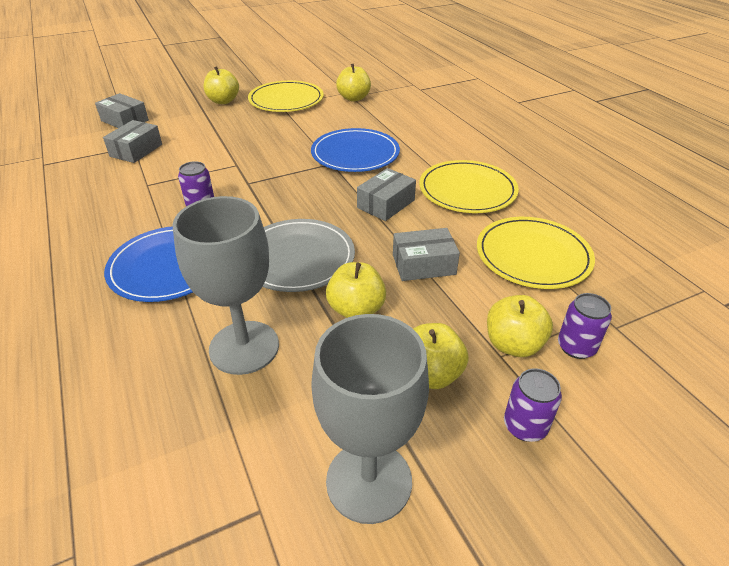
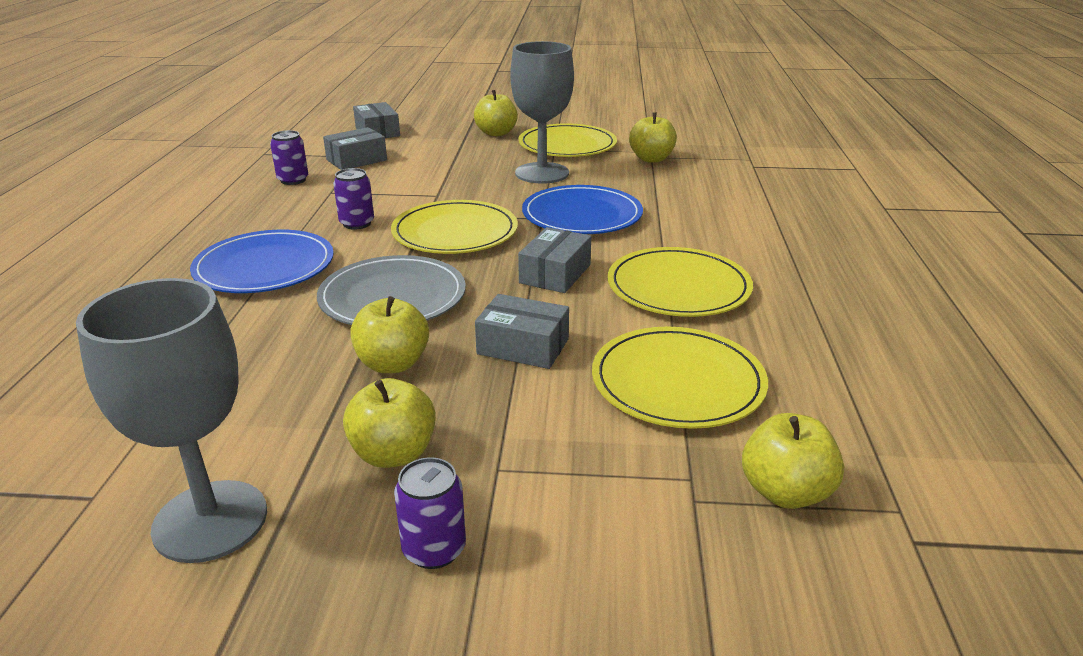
camera: 30 degrees right, 10 degrees down
grey goblet [172,196,279,375] -> grey goblet moved to [510,41,574,184]
grey box [357,168,416,221] -> grey box turned 45 degrees counterclockwise [518,227,591,293]
yellow apple [487,295,553,357] -> yellow apple moved to [742,413,844,509]
purple can [558,293,612,359] -> purple can moved to [270,130,308,185]
none -> yellow plate [391,200,518,254]

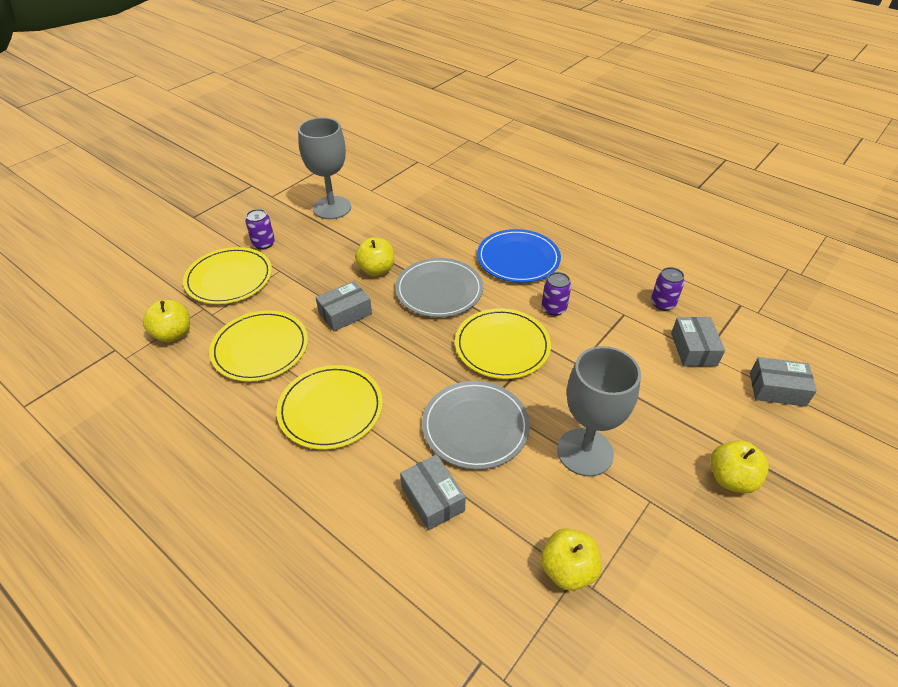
camera: 125 degrees right, 15 degrees up
yellow apple [343,378,436,468] -> none
yellow plate [518,123,617,157] -> yellow plate moved to [183,247,272,304]
grey box [518,227,591,293] -> grey box moved to [400,454,466,531]
blue plate [522,185,643,234] -> grey plate [422,381,530,469]

